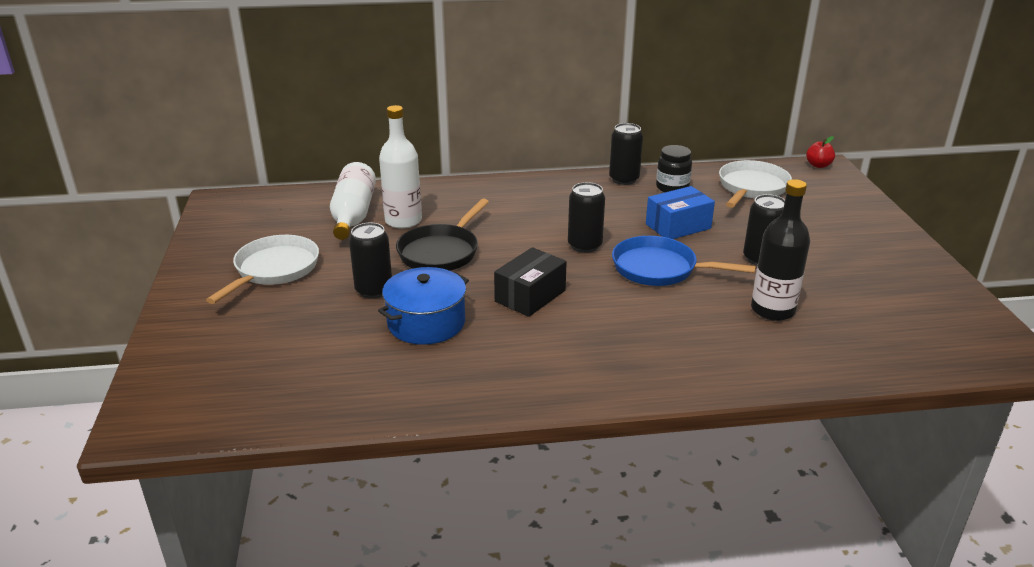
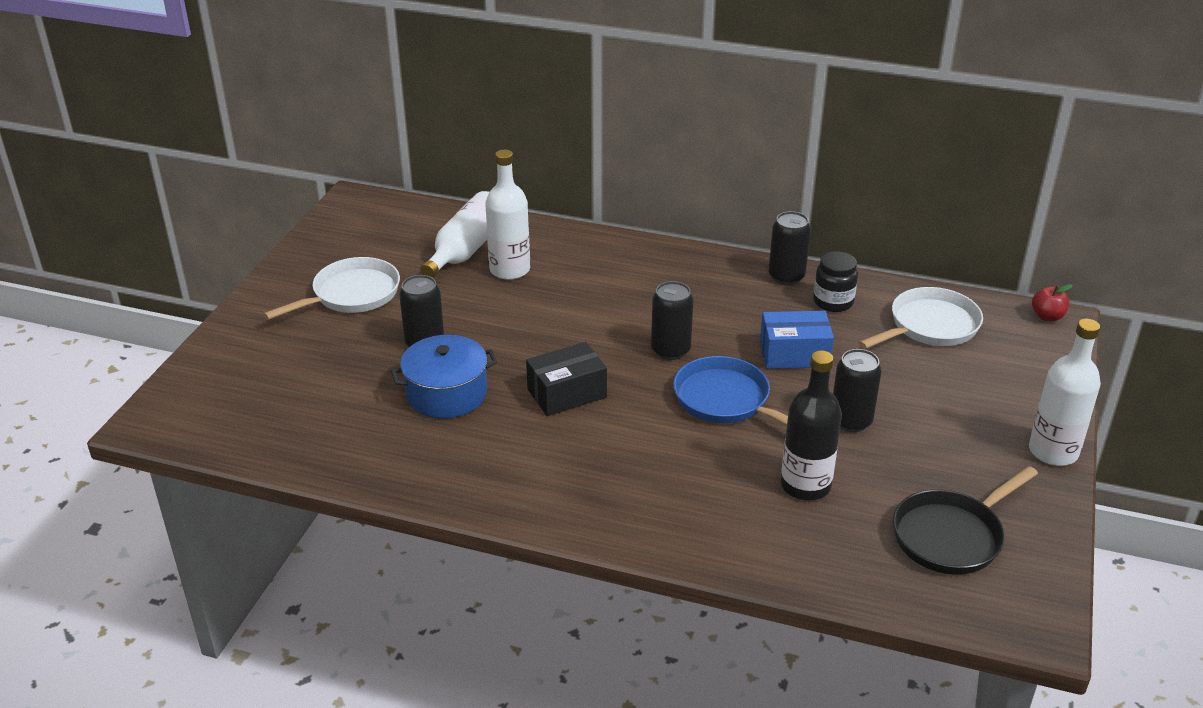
camera: 25 degrees right, 5 degrees up
black pan [396,198,489,271] -> black pan moved to [893,466,1038,575]
none -> white bottle [1029,319,1101,466]

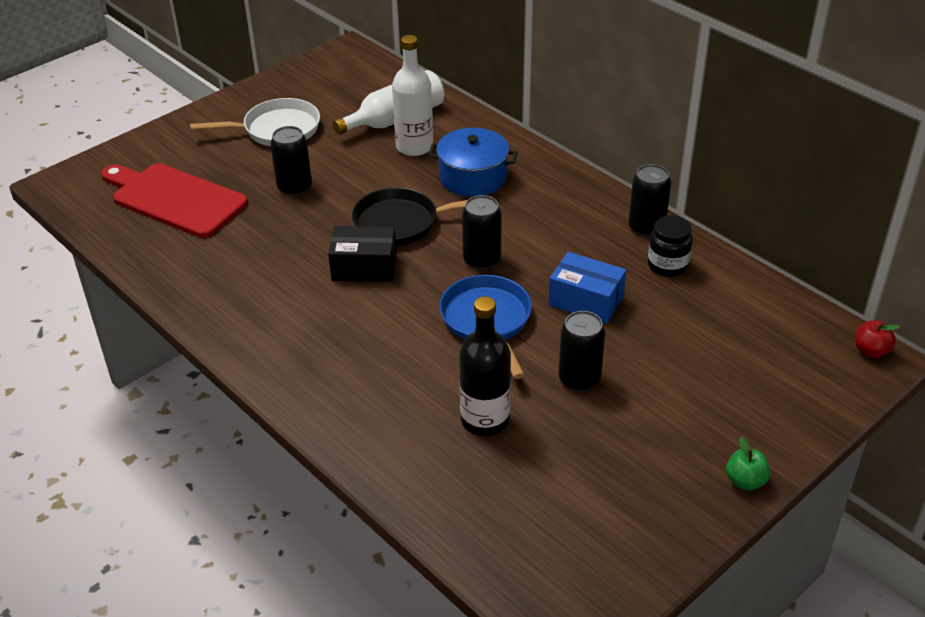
camera: 30 degrees right, 5 degrees up
blue pot [391,335,497,418] -> blue pot moved to [428,128,518,197]
white pan [859,287,983,349] -> none
black pan [893,466,1038,575] -> black pan moved to [352,187,492,246]
white bottle [1029,319,1101,466] -> green apple [726,437,771,490]
none -> red cutting board [101,163,248,238]

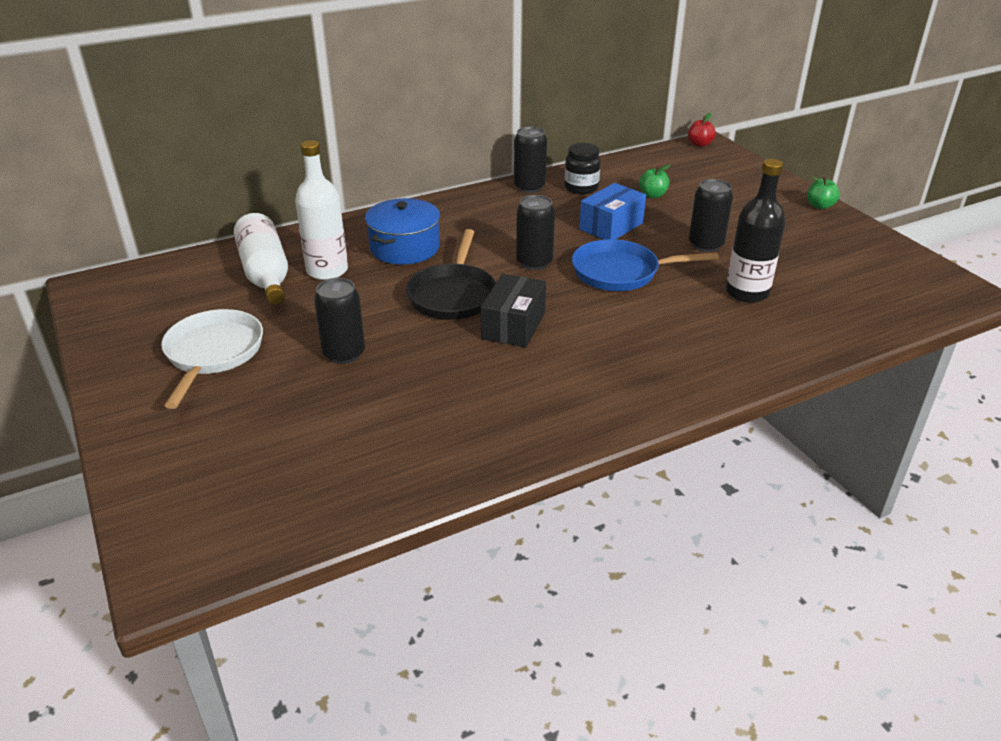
camera: 75 degrees left, 5 degrees down
red cutting board [101,163,248,238] -> none
none -> green apple [639,164,670,198]

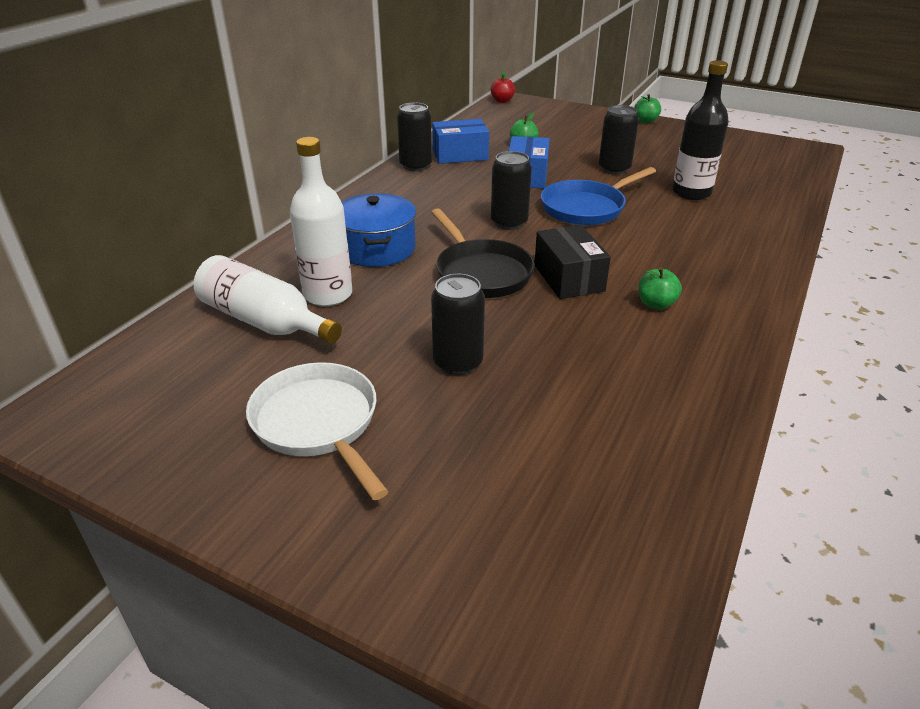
camera: 35 degrees left, 0 degrees up
black jar [565,143,601,194] -> blue box [432,119,489,164]
none -> green apple [639,267,682,310]

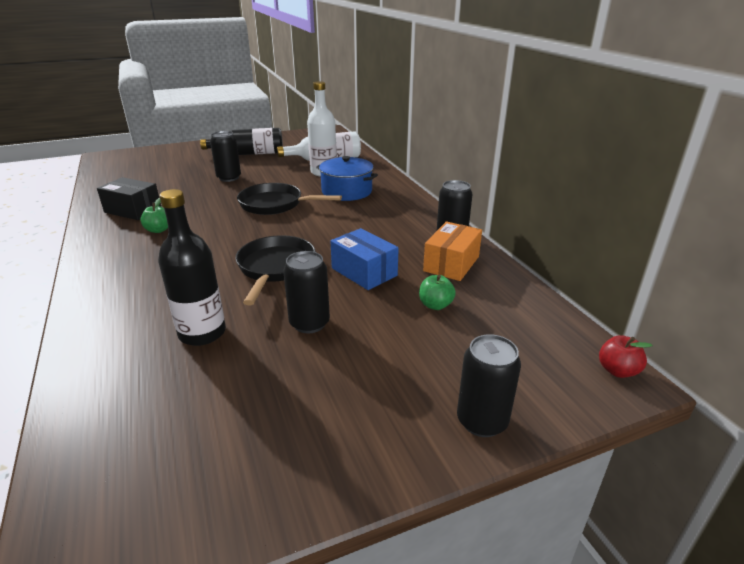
camera: 130 degrees right, 5 degrees down
white pan [246,362,389,500] -> black bottle [200,128,283,155]
blue box [432,119,489,164] -> orange box [423,221,482,281]
black can [491,151,532,230] -> black can moved to [457,334,521,437]
black box [535,225,611,299] -> black box moved to [97,177,161,220]
blue pan [541,167,656,225] -> black pan [235,235,316,305]
green apple [634,94,661,124] -> none

